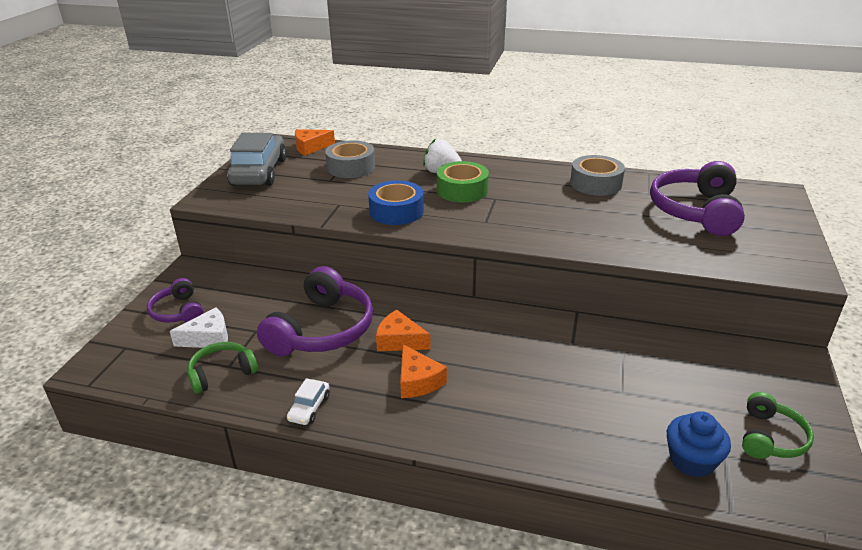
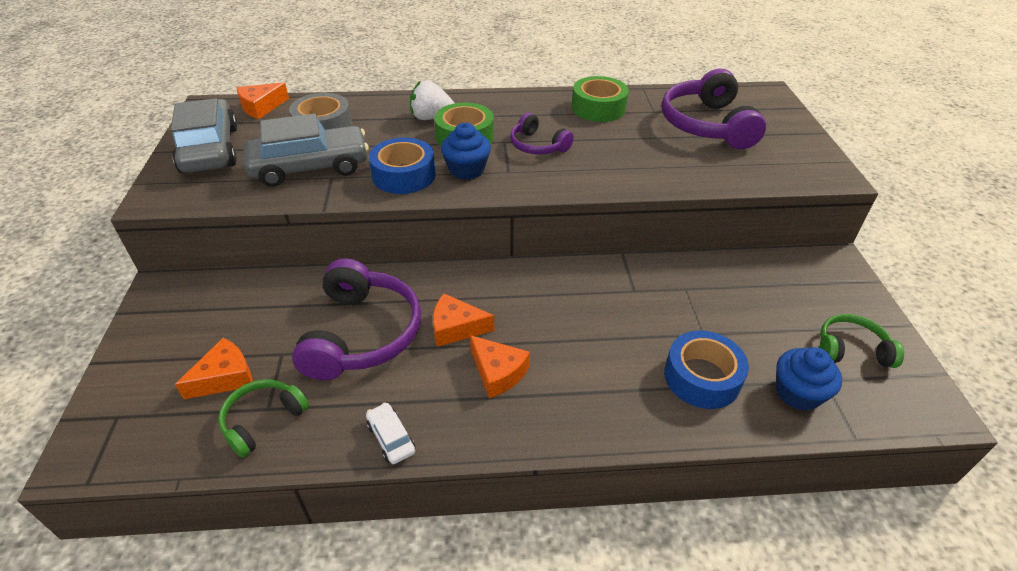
camera: 20 degrees left, 10 degrees up
purple headphones [147,278,204,323] -> purple headphones moved to [510,113,574,155]
white cheese [170,307,228,348] -> orange cheese [175,338,253,399]
white car [287,378,330,425] -> white car turned 150 degrees clockwise [366,402,415,464]
grey tape [570,155,625,196] -> green tape [572,76,629,122]
green headphones [742,392,814,459] -> green headphones turned 90 degrees counterclockwise [820,314,904,368]
none -> grey car [244,114,369,187]
none -> blue cupcake [441,123,491,180]
none -> blue tape [664,330,749,409]

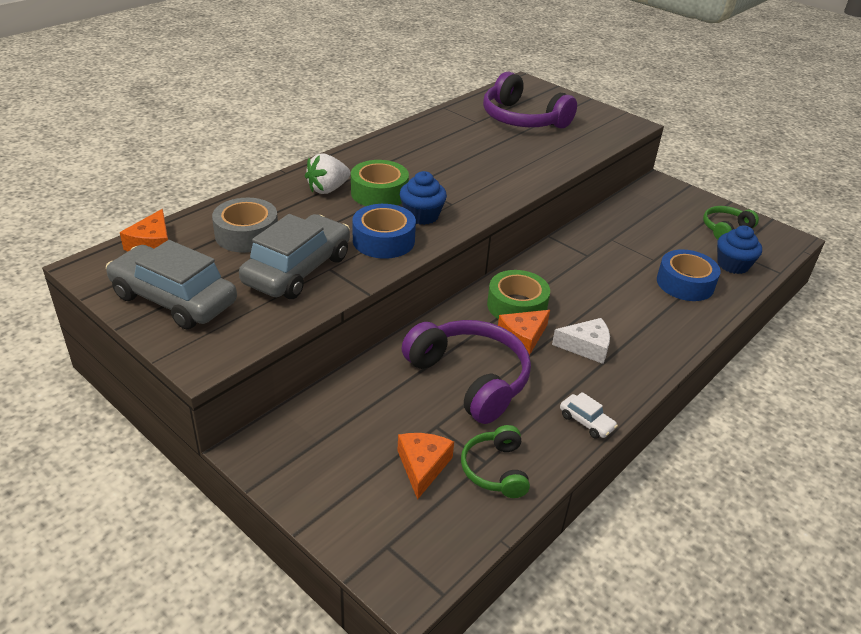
camera: 45 degrees left, 5 degrees down
white car [366,402,415,464] -> white car turned 150 degrees counterclockwise [560,392,618,439]
orange cheese [470,335,530,398] -> white cheese [552,318,610,364]
purple headphones [510,113,574,155] -> none
green tape [572,76,629,122] -> green tape moved to [487,270,550,319]

